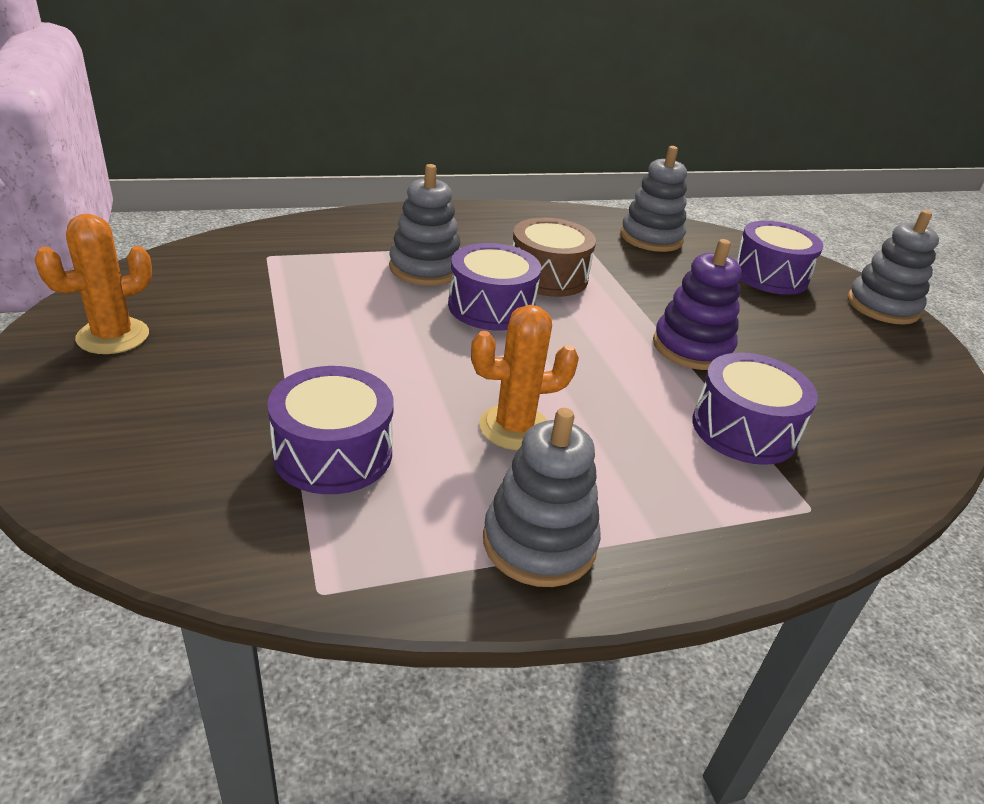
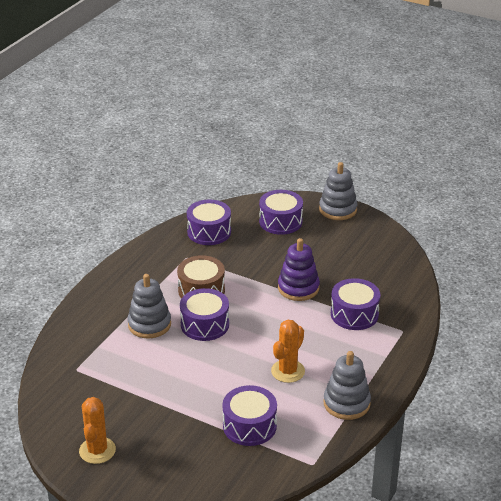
camera: 40 degrees left, 0 degrees up
grey stacking toy [621,146,687,252] -> purple drum [187,200,231,245]

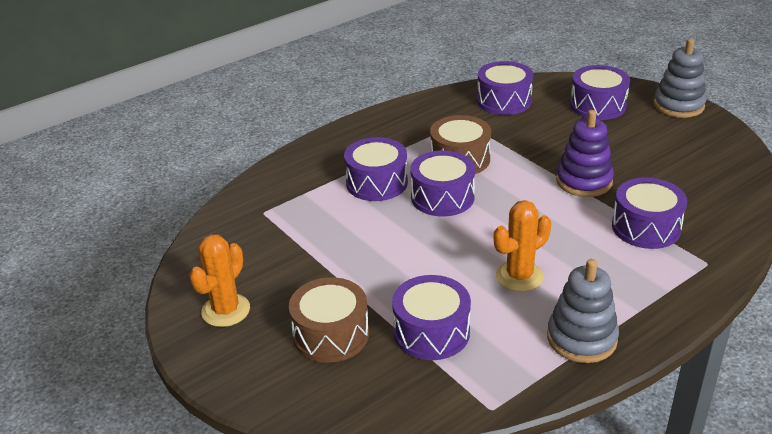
camera: 25 degrees right, 0 degrees up
grey stacking toy [128,274,171,339] -> purple drum [344,137,408,201]
none -> brown drum [289,277,369,363]

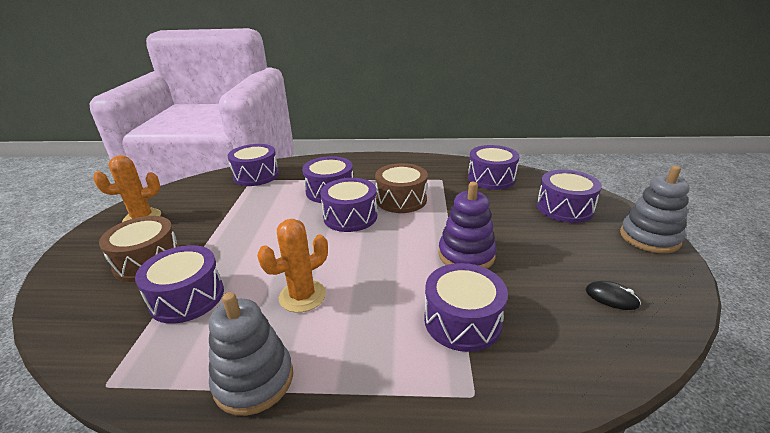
camera: 40 degrees right, 5 degrees down
orange cactus [494,200,551,292] -> orange cactus turned 45 degrees counterclockwise [257,219,328,313]
none -> purple drum [227,144,279,186]
none -> black mouse [585,281,641,310]

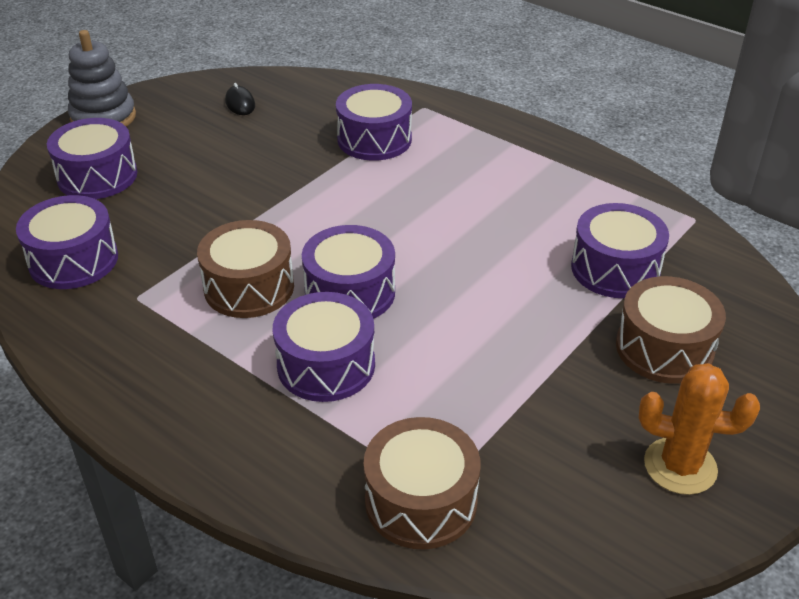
camera: 145 degrees left, 10 degrees up
grey stacking toy [209,292,293,416] -> none
purple drum [227,144,279,186] -> brown drum [364,417,480,549]
orange cactus [257,219,328,313] -> none
purple stacking toy [438,182,497,269] -> none

